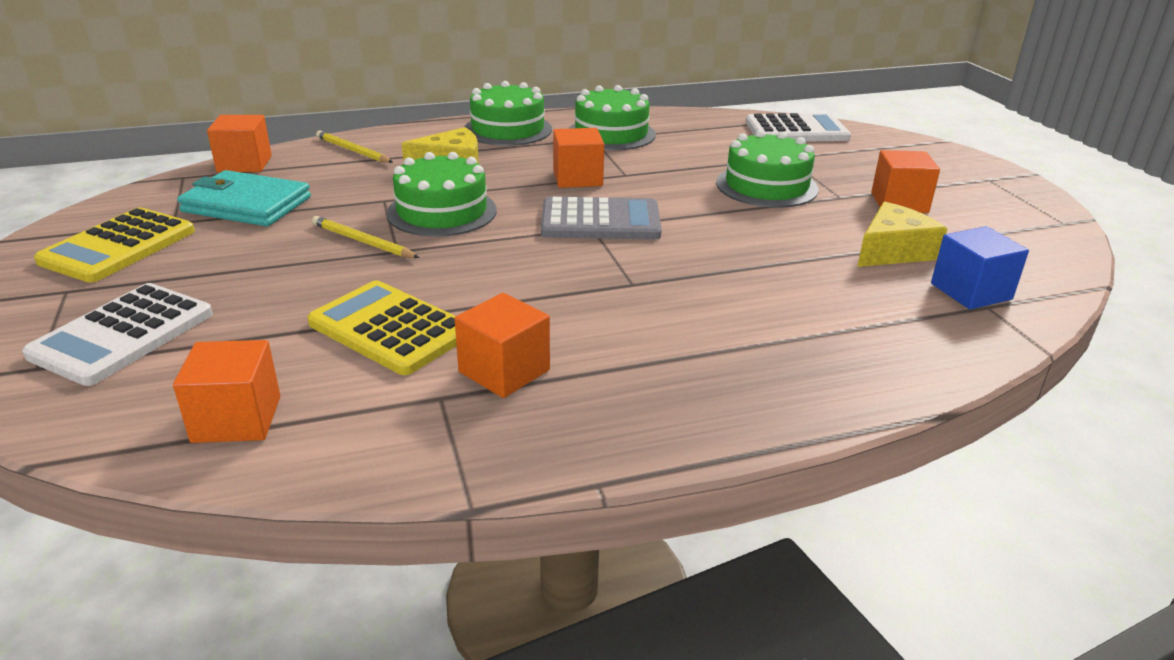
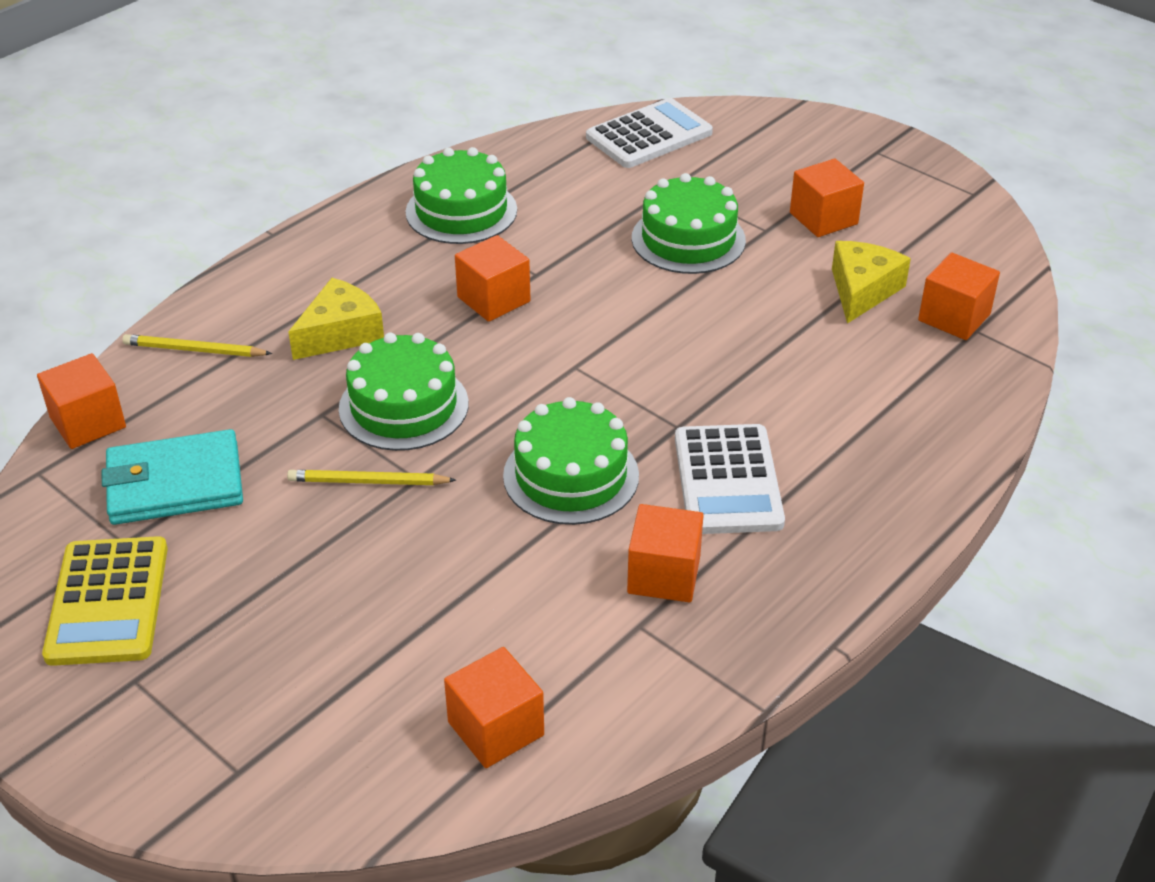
camera: 30 degrees left, 10 degrees up
white calculator [22,283,213,386] -> white calculator moved to [675,424,785,534]
yellow calculator [307,280,457,375] -> none
green cake [464,81,552,146] -> green cake moved to [503,397,639,525]
grey calculator [541,196,662,240] -> none
blue cube [931,226,1029,310] -> orange cube [918,253,1000,340]

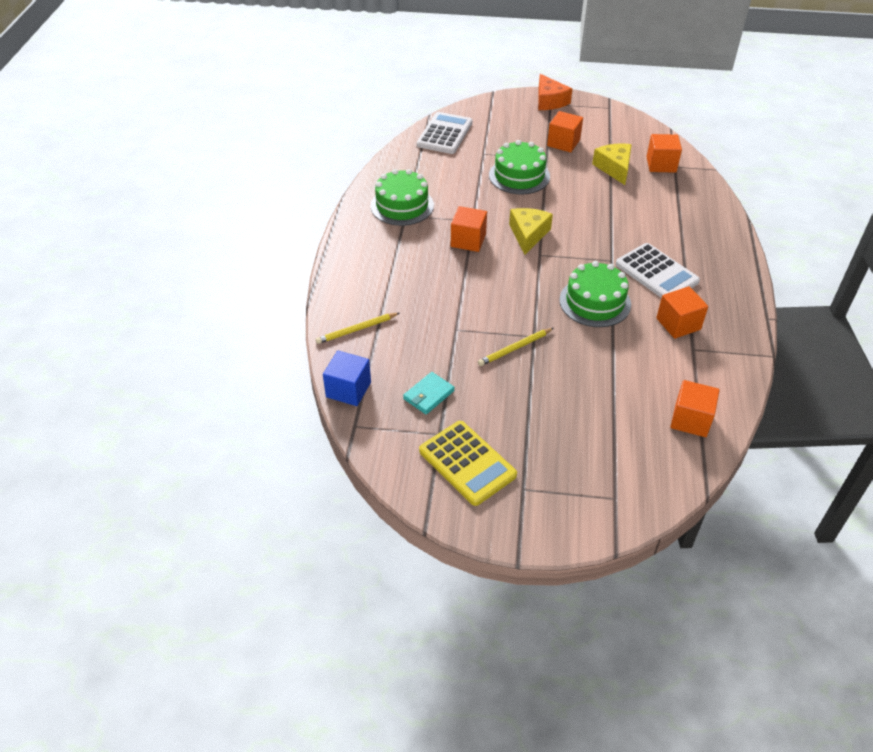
camera: 35 degrees left, 5 degrees up
orange cube [37,353,126,449] -> blue cube [323,351,371,406]
turquoise wallet [102,429,243,525] -> turquoise wallet [403,372,455,415], size x0.58
yellow cheese [288,278,384,360] -> yellow cheese moved to [509,208,553,255]
green cake [339,333,469,451] -> none
none -> orange cheese [538,74,572,110]

